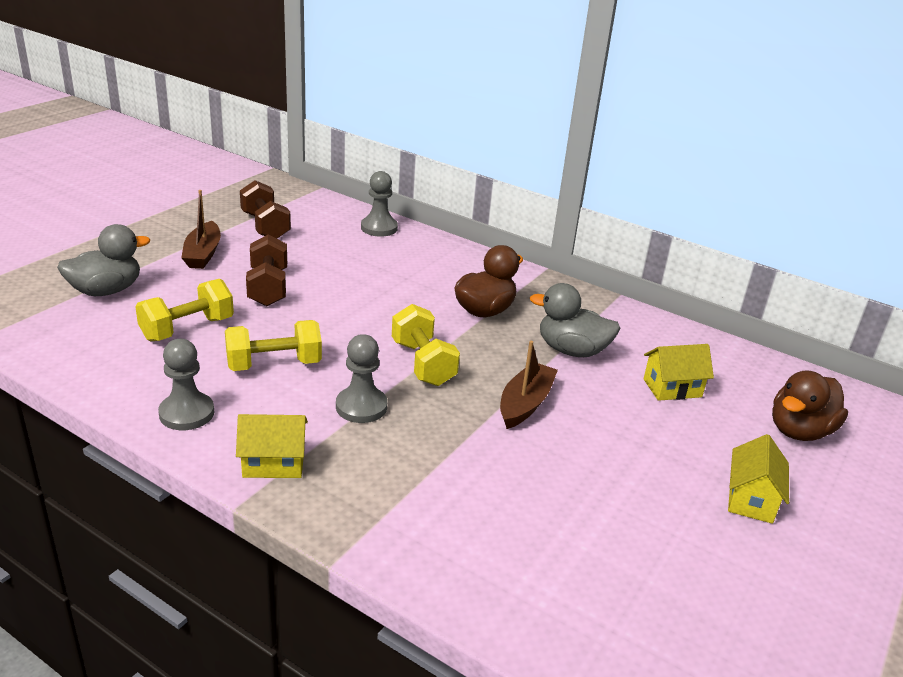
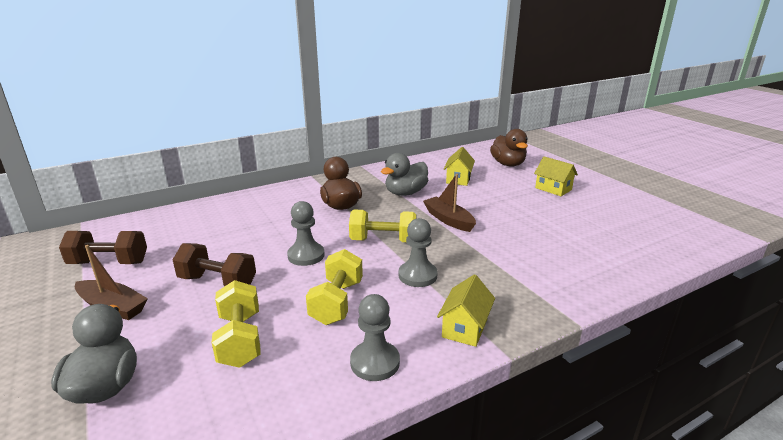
camera: 60 degrees left, 5 degrees down
grey pawn [361,171,398,237] -> grey pawn moved to [287,201,325,266]

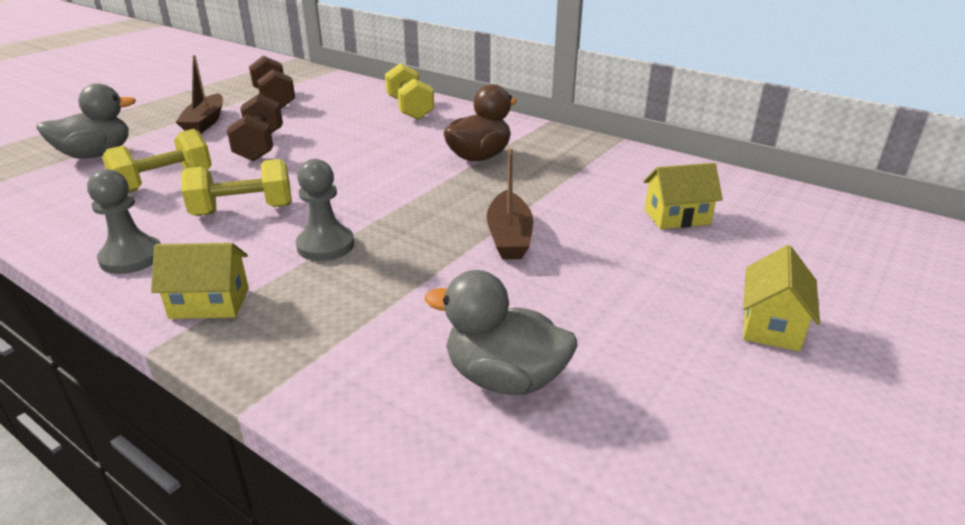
camera: 65 degrees right, 5 degrees up
grey pawn [287,201,325,266] -> none
yellow dumbbell [349,209,416,242] -> yellow dumbbell moved to [385,63,434,120]
grey duck [381,153,428,196] -> grey duck moved to [424,270,577,395]
brown boat [423,174,476,232] -> brown boat turned 150 degrees clockwise [486,148,533,259]
brown duck [490,129,528,166] -> none

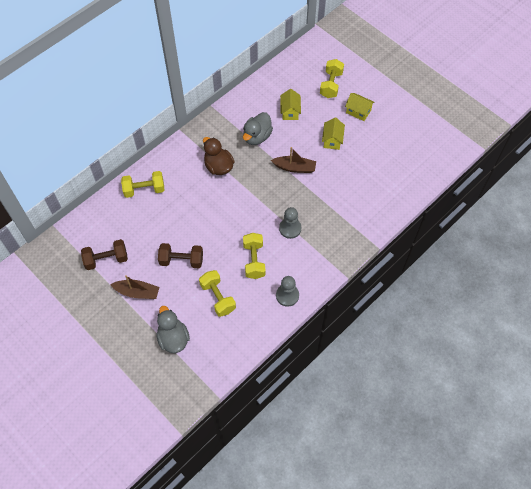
camera: 80 degrees left, 30 degrees up
yellow house [151,243,249,319] -> yellow house moved to [322,118,345,150]
grey duck [424,270,577,395] -> grey duck moved to [243,112,273,145]
none -> yellow dumbbell [320,59,344,98]

